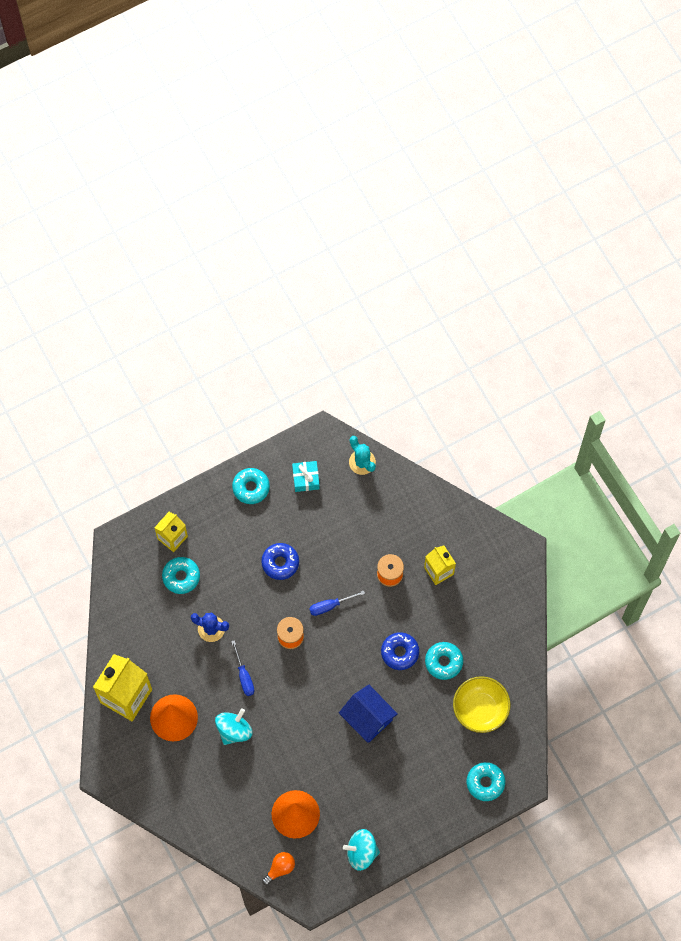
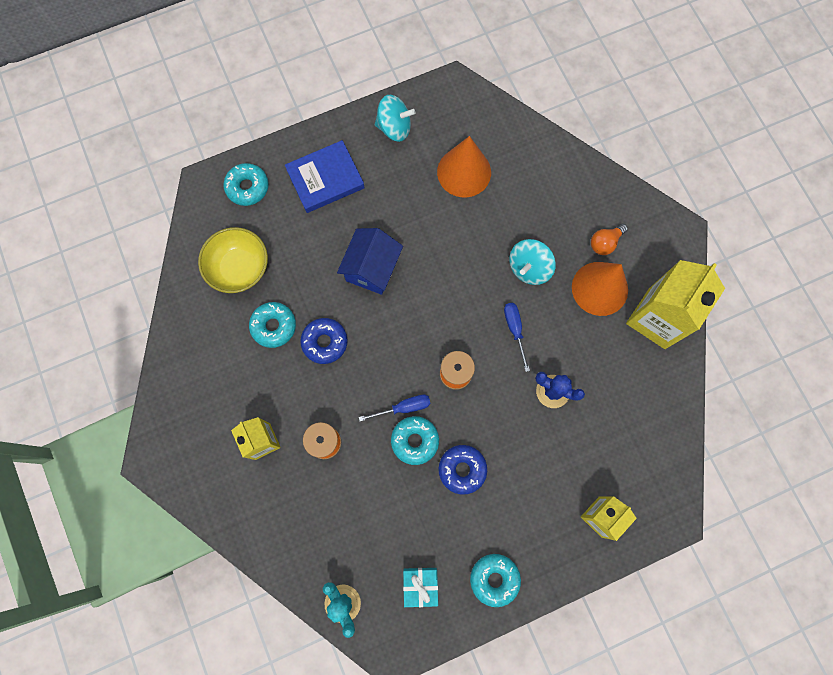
camera: 175 degrees left, 5 degrees up
turquoise donut [162,557,200,594] -> turquoise donut moved to [391,416,439,465]
orange light bulb [262,852,295,885] -> orange light bulb moved to [591,224,628,255]
blue house [339,685,398,743] -> blue house turned 60 degrees clockwise [337,228,403,295]
none -> blue book [285,140,365,213]

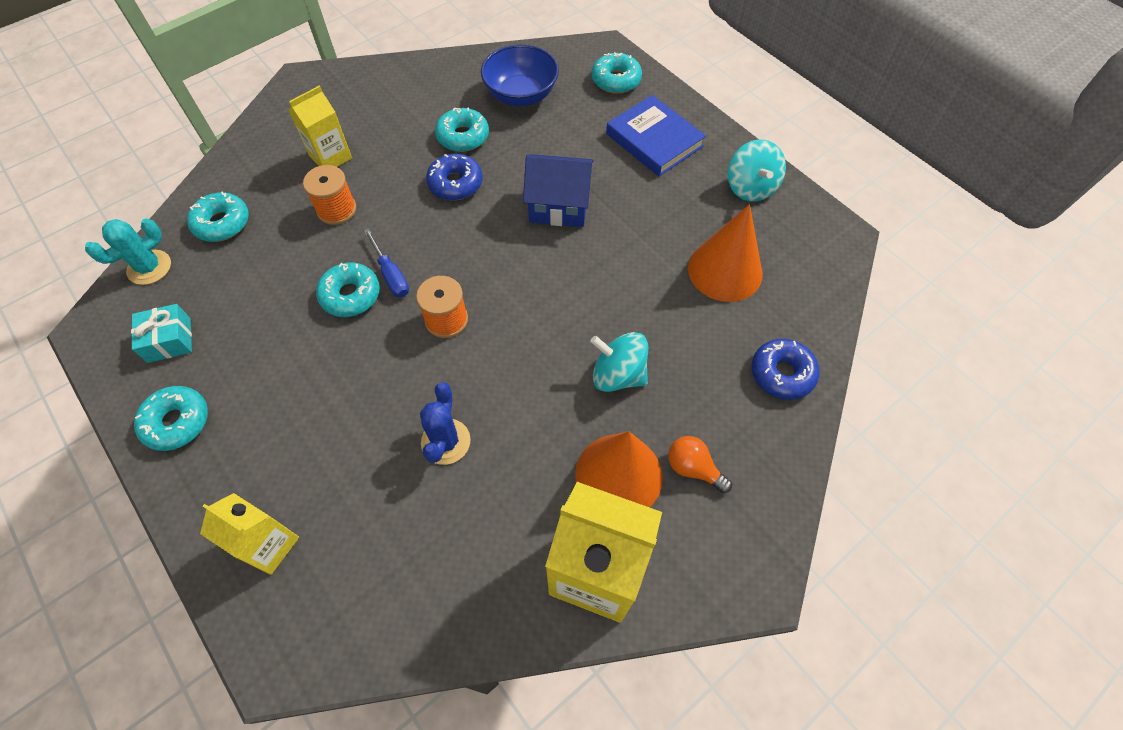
camera: 75 degrees right, 15 degrees down
yellow bowl [198,227,268,293] -> blue bowl [481,44,559,106]
blue donut [439,445,487,495] -> blue donut moved to [752,339,820,400]
blue screwdriver [504,303,530,372] -> none
none -> turquoise donut [187,191,249,242]

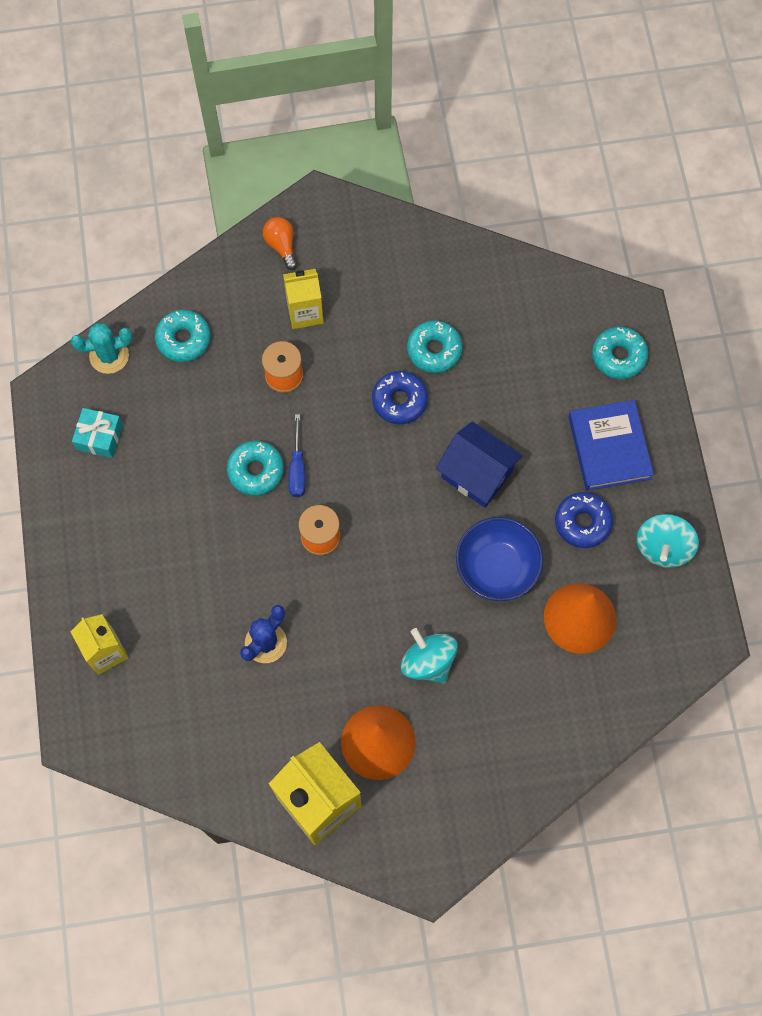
camera: 30 degrees right, 10 degrees up
turquoise donut [134,386,208,451] -> none
blue bowl [481,44,559,106] -> blue bowl moved to [456,517,543,601]
orange light bulb [668,436,732,493] -> orange light bulb moved to [263,217,297,270]
blue donut [752,339,820,400] -> blue donut moved to [555,492,613,548]

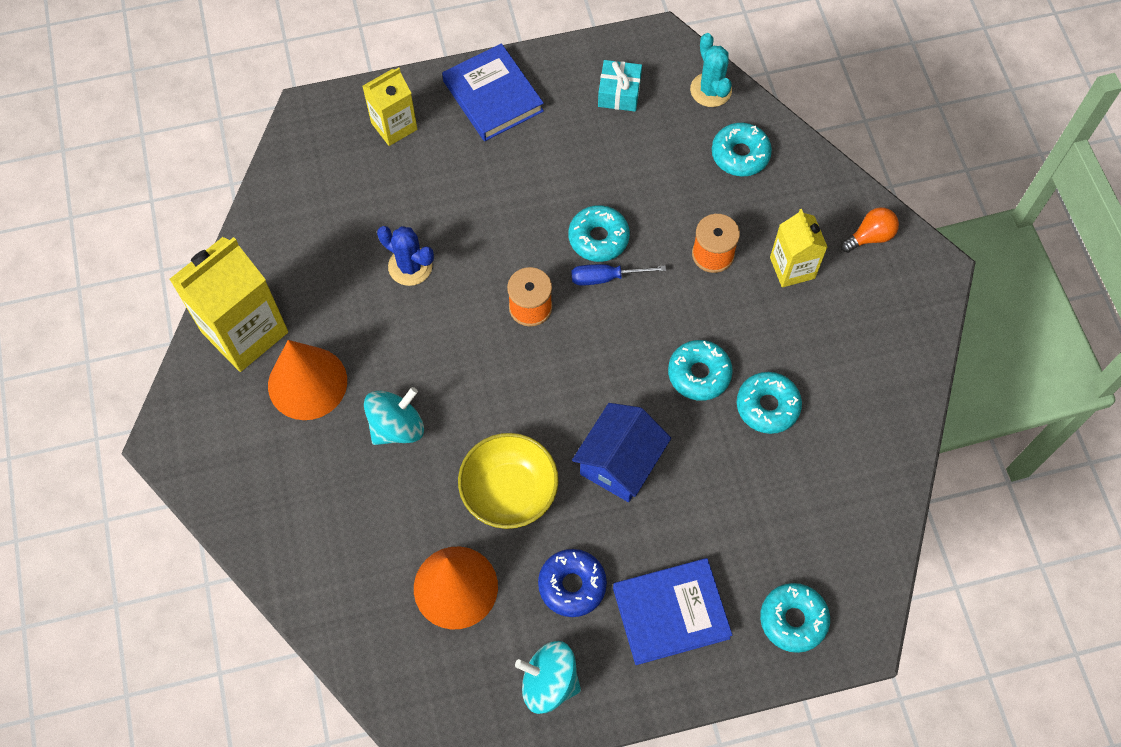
camera: 85 degrees right, 5 degrees down
blue donut [372,371,428,424] -> turquoise donut [668,340,733,401]
blue bowl [456,517,543,601] -> yellow bowl [458,433,559,529]
none -> blue book [442,43,544,141]

